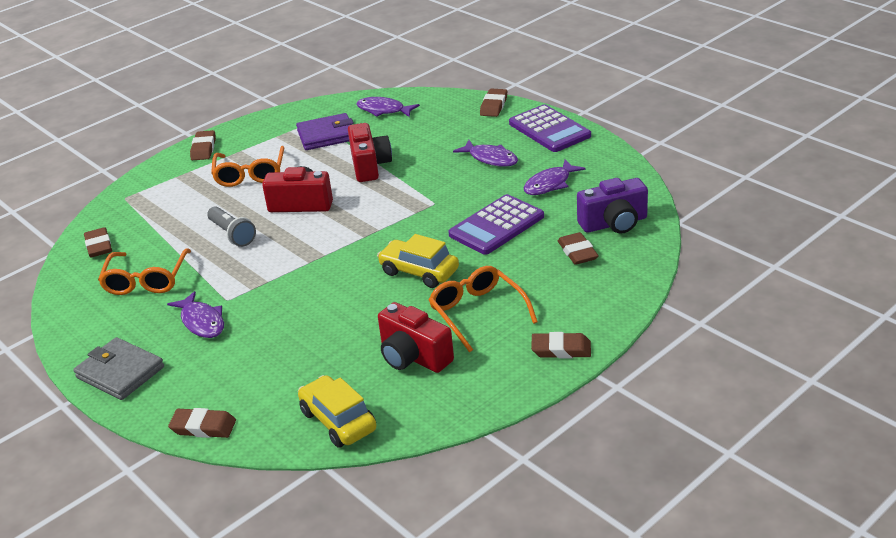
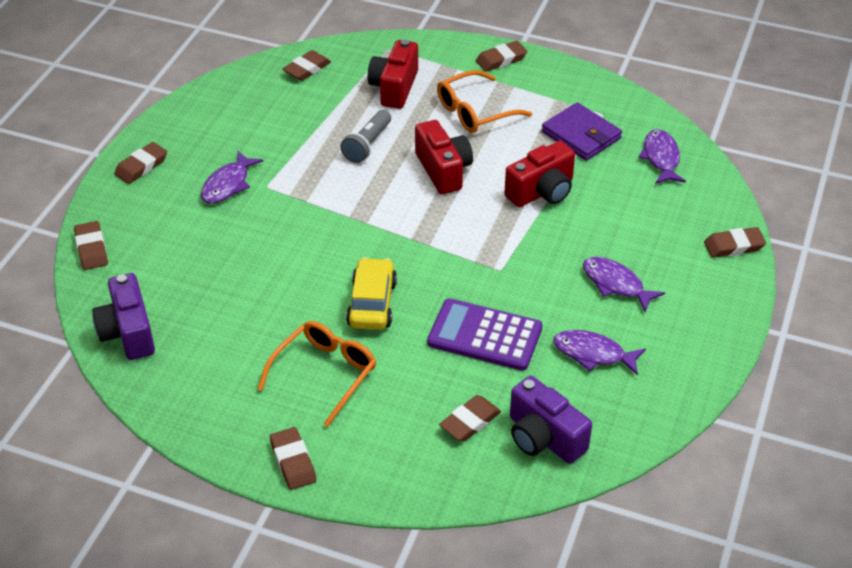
camera: 60 degrees right, 10 degrees up
grey wallet [73,337,164,400] -> brown eraser [114,142,167,184]
orange glasses [98,248,191,295] -> none
yellow car [298,375,376,448] -> purple camera [92,273,155,360]
red camera [378,302,454,373] -> red camera moved to [368,39,418,109]
purple fish [453,140,518,167] -> purple fish turned 120 degrees clockwise [583,257,665,312]
purple calculator [509,104,591,152] -> none

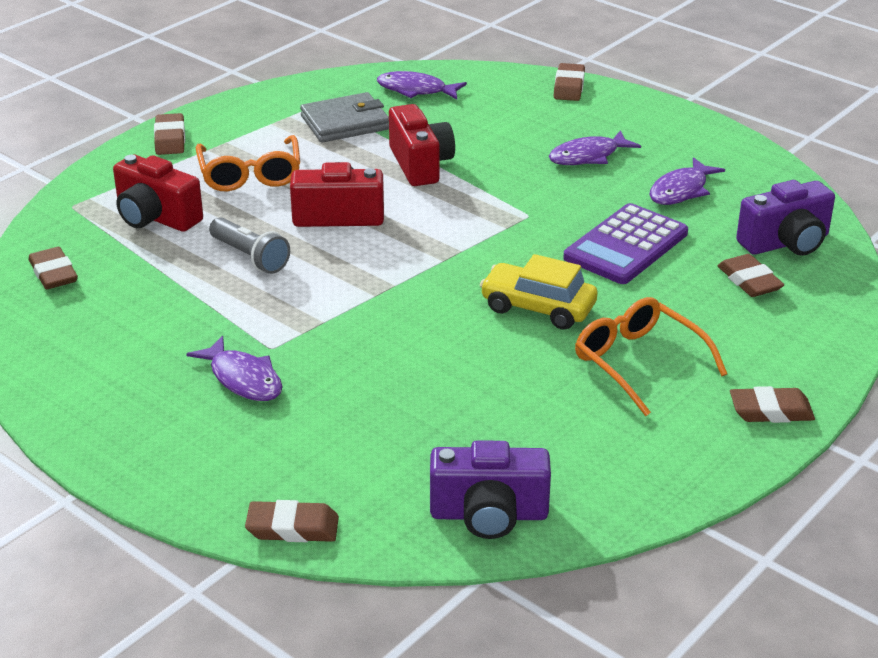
camera: 70 degrees left, 10 degrees down
brown eraser [114,142,167,184] -> none
purple wallet [542,102,622,161] -> grey wallet [300,92,389,143]

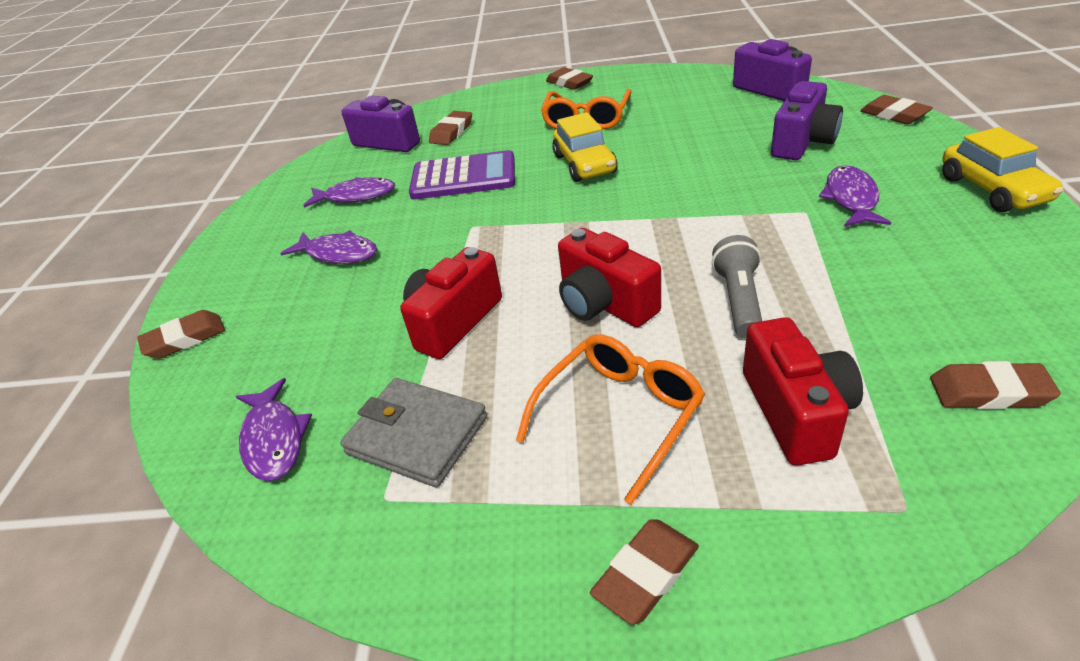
camera: 125 degrees left, 5 degrees up
brown eraser [28,247,78,289] -> brown eraser turned 75 degrees clockwise [930,361,1061,409]
none -> purple camera [771,81,843,160]
none -> yellow car [942,127,1064,212]

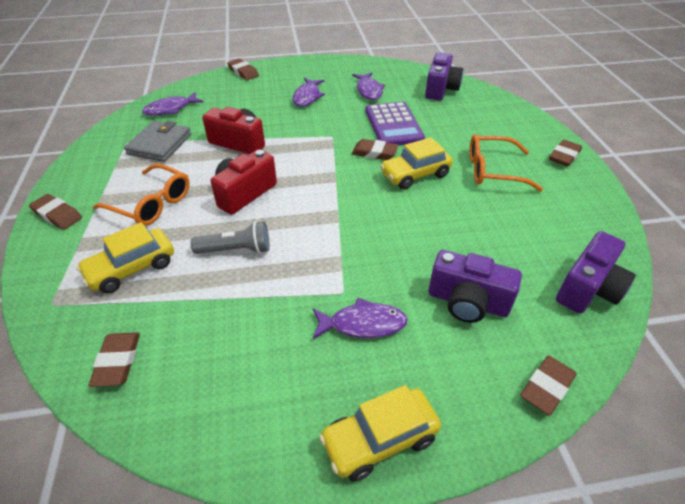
camera: 75 degrees right, 5 degrees up
brown eraser [429,111,472,145] -> brown eraser moved to [352,139,398,160]
red camera [743,317,863,466] -> yellow car [76,222,174,293]

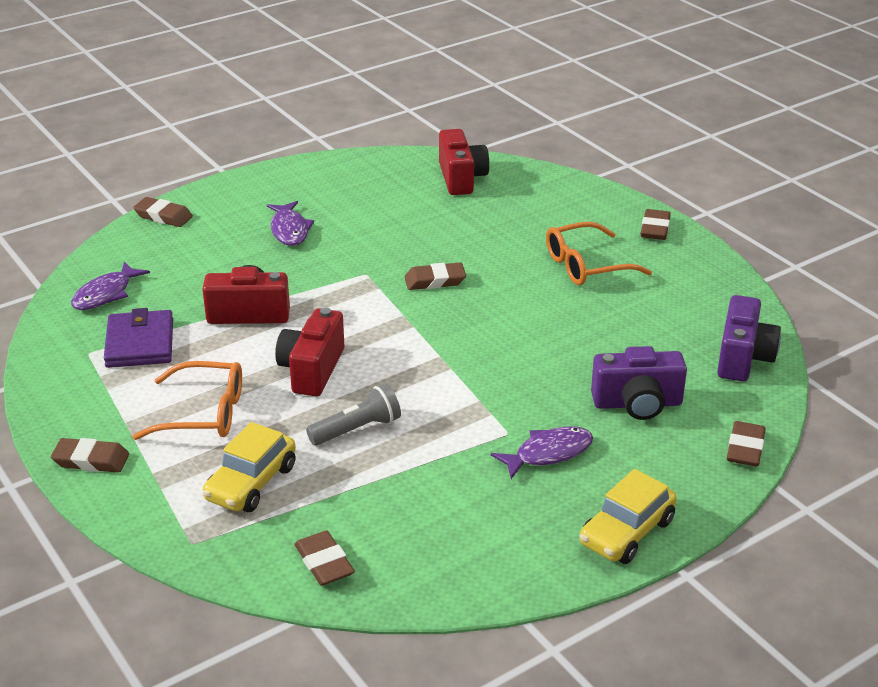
camera: 25 degrees left, 10 degrees down
grey wallet [124,121,191,162] -> purple wallet [104,308,173,368]
purple fish [352,72,385,100] -> none
purple calculator [365,102,425,145] -> none
yellow car [380,137,453,189] -> none
purple camera [425,52,463,101] -> red camera [439,129,489,195]

